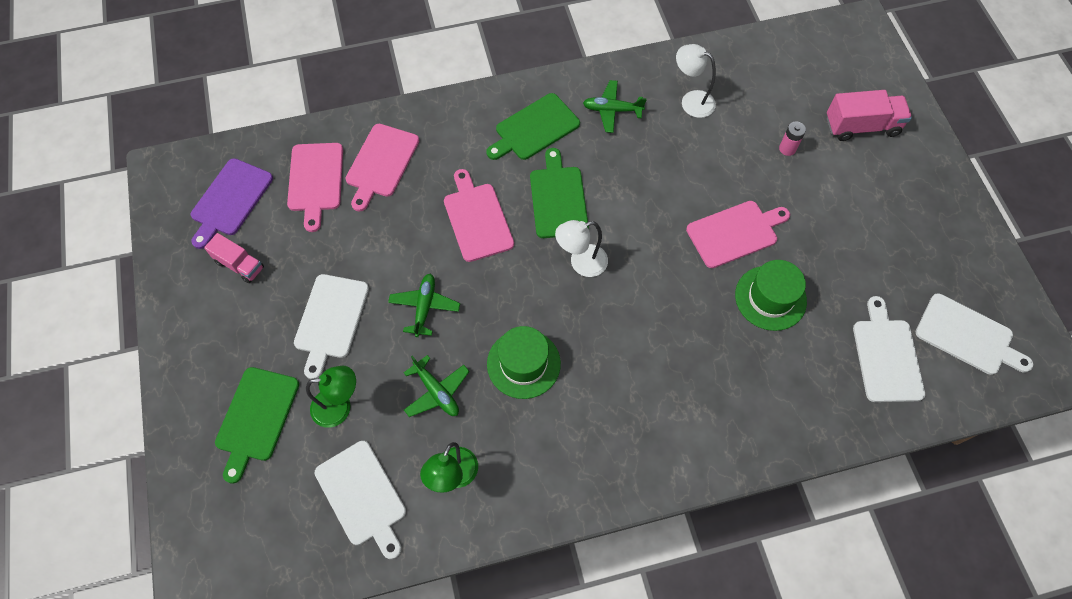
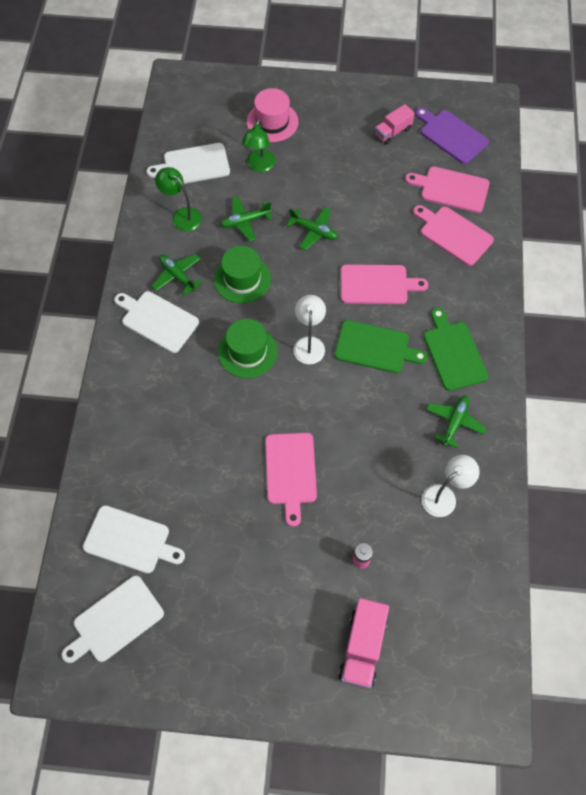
camera: 110 degrees right, 0 degrees up
green cutting board [215,367,299,484] -> pink hat [247,88,298,142]
white cutting board [294,274,369,379] -> white cutting board moved to [114,291,199,353]
green hat [735,260,807,331] -> green hat moved to [218,319,277,378]
none -> green plane [152,254,202,296]

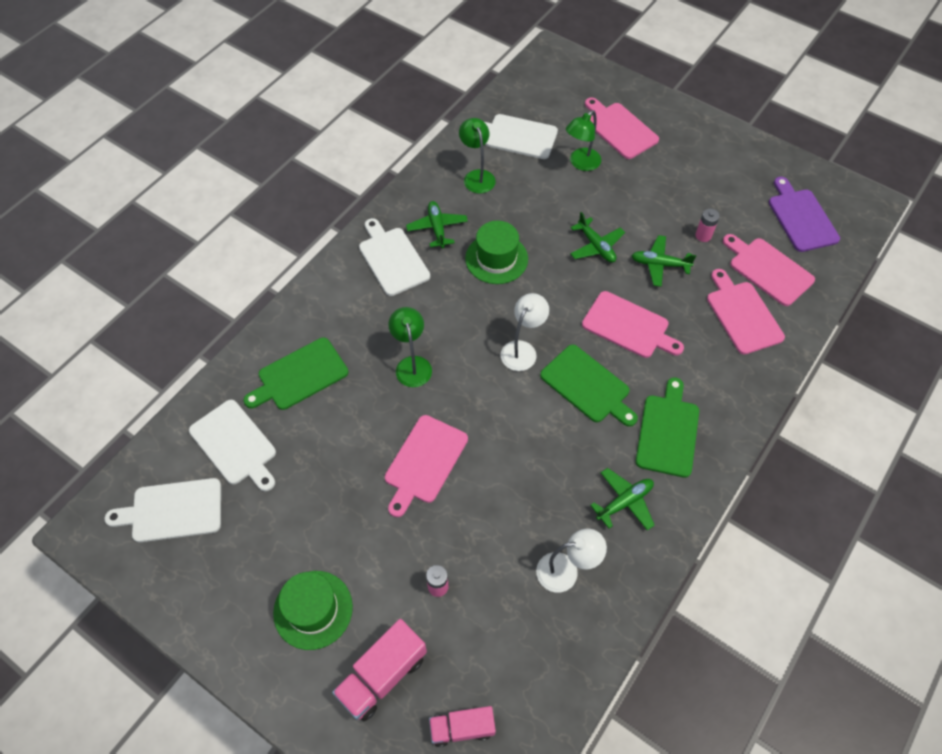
camera: 30 degrees right, 5 degrees down
green hat [218,319,277,378] -> green hat moved to [273,571,353,650]
green plane [220,197,272,241] -> green plane moved to [632,235,696,287]
pink hat [247,88,298,142] -> pink cutting board [585,97,659,159]
pink truck [375,104,415,144] -> pink truck moved to [429,706,496,747]
none -> green cutting board [243,338,348,410]
none -> green lamp [388,307,432,387]
none -> pink battery [695,209,720,242]

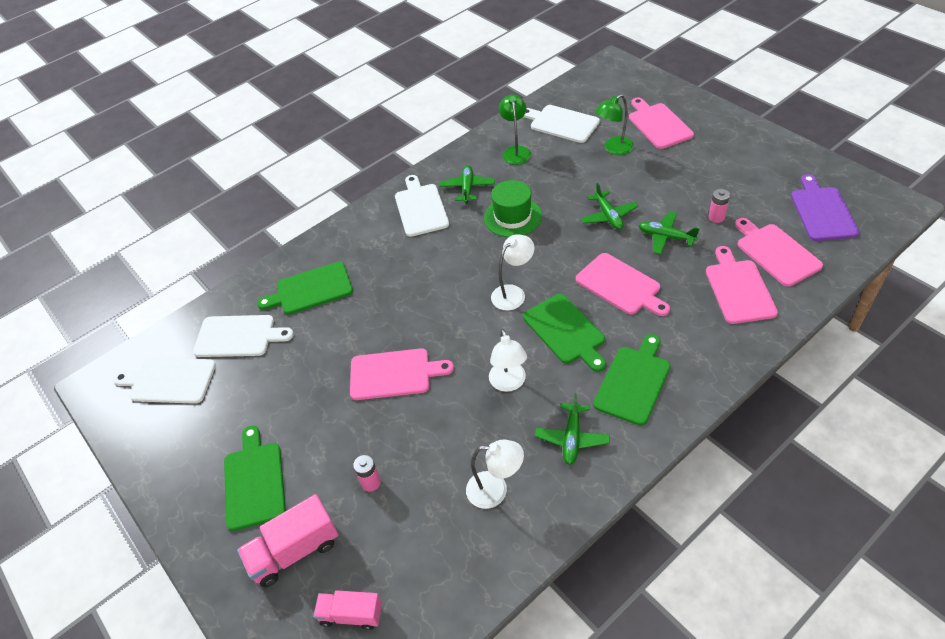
camera: 20 degrees right, 10 degrees down
white cutting board [189,400,276,491] -> white cutting board turned 60 degrees counterclockwise [193,315,294,357]
green hat [273,571,353,650] -> green cutting board [224,426,286,531]
pink cutting board [385,415,468,517] -> pink cutting board turned 135 degrees counterclockwise [350,348,454,400]
green lamp [388,307,432,387] -> none
green plane [590,468,655,531] -> green plane turned 120 degrees clockwise [535,393,610,465]
none -> white lamp [489,329,527,392]

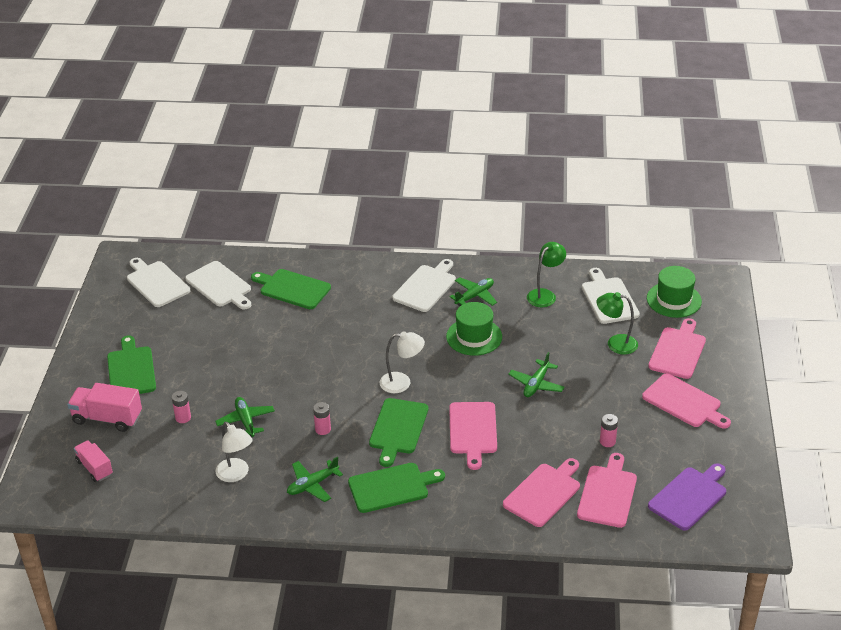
camera: 40 degrees right, 10 degrees down
green cutting board [224,426,286,531] -> green cutting board turned 45 degrees counterclockwise [107,335,156,394]
pink cutting board [350,348,454,400] -> pink cutting board moved to [642,374,731,429]
white lamp [489,329,527,392] -> pink battery [313,402,331,435]
green plane [639,211,700,254] -> green plane moved to [215,397,275,437]
none -> green hat [647,266,702,318]

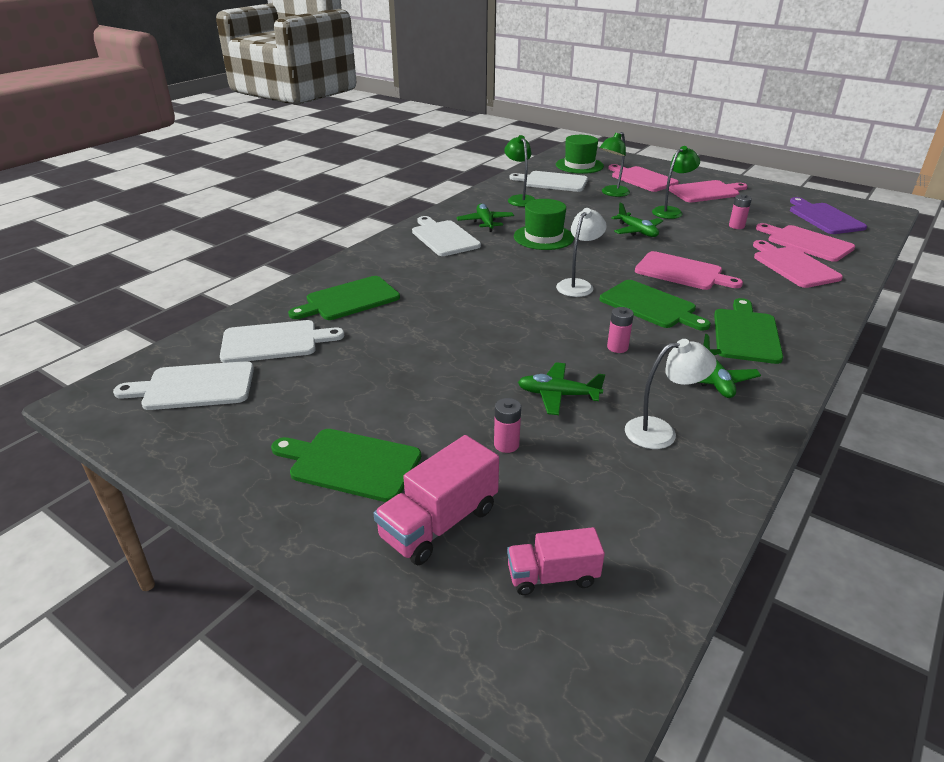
camera: 60 degrees left, 5 degrees down
none -> green lamp [652,146,700,219]

